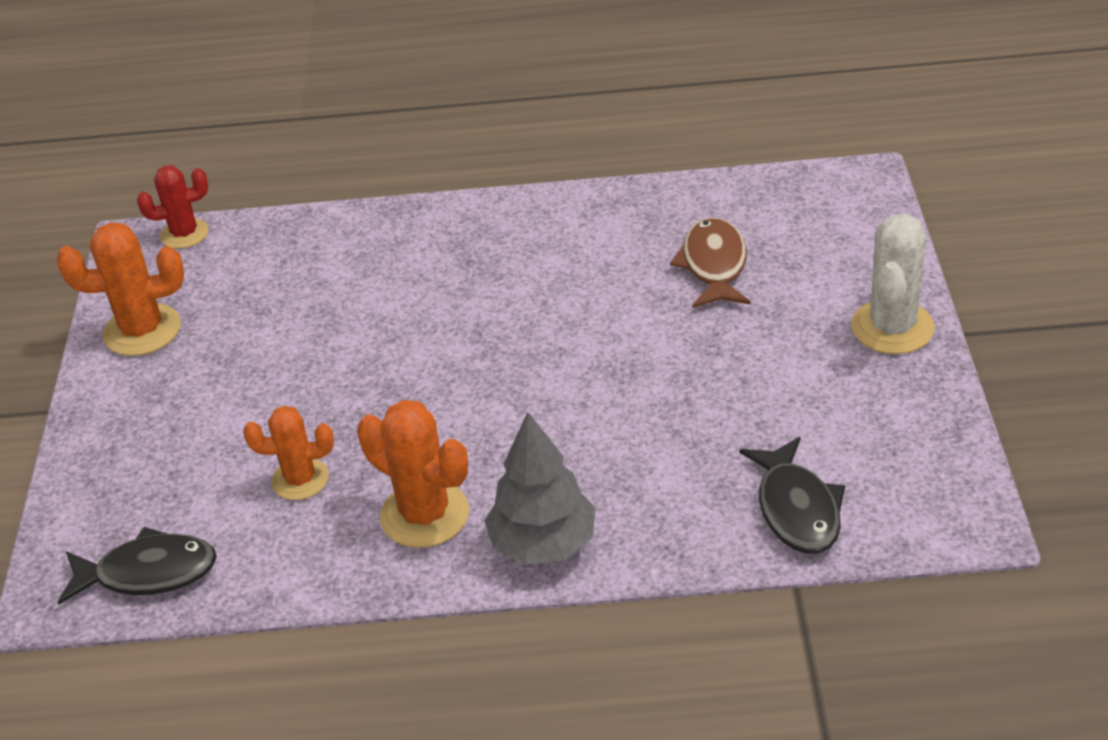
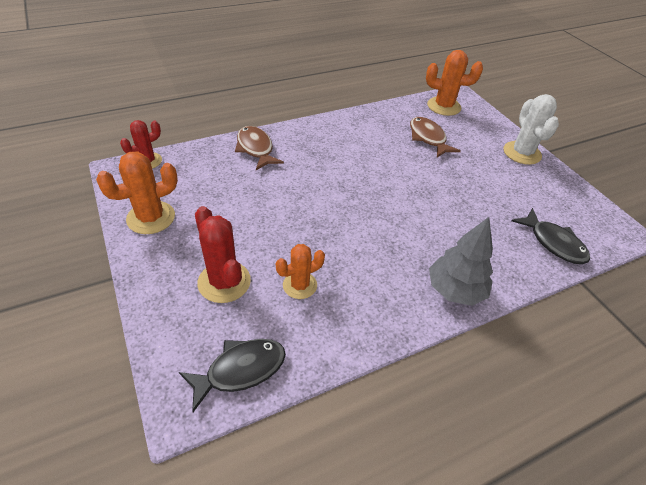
camera: 30 degrees left, 5 degrees up
orange cactus [357,400,469,548] -> orange cactus moved to [426,50,483,116]
none -> red cactus [195,206,251,303]
none -> brown fish [235,126,284,170]

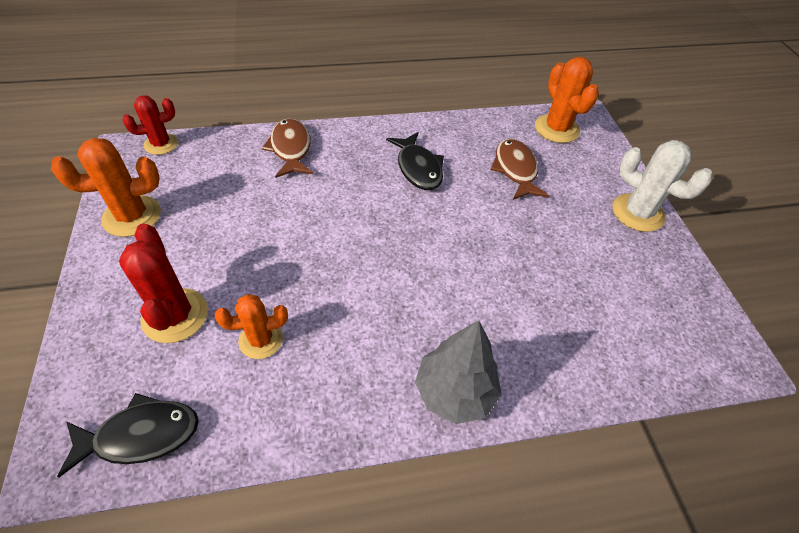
camera: 15 degrees right, 5 degrees up
orange cactus [426,50,483,116] -> orange cactus turned 45 degrees clockwise [535,57,599,143]
white cactus [503,94,559,165] -> white cactus turned 60 degrees counterclockwise [612,140,713,232]
black fish [512,208,590,264] -> black fish moved to [386,132,444,190]

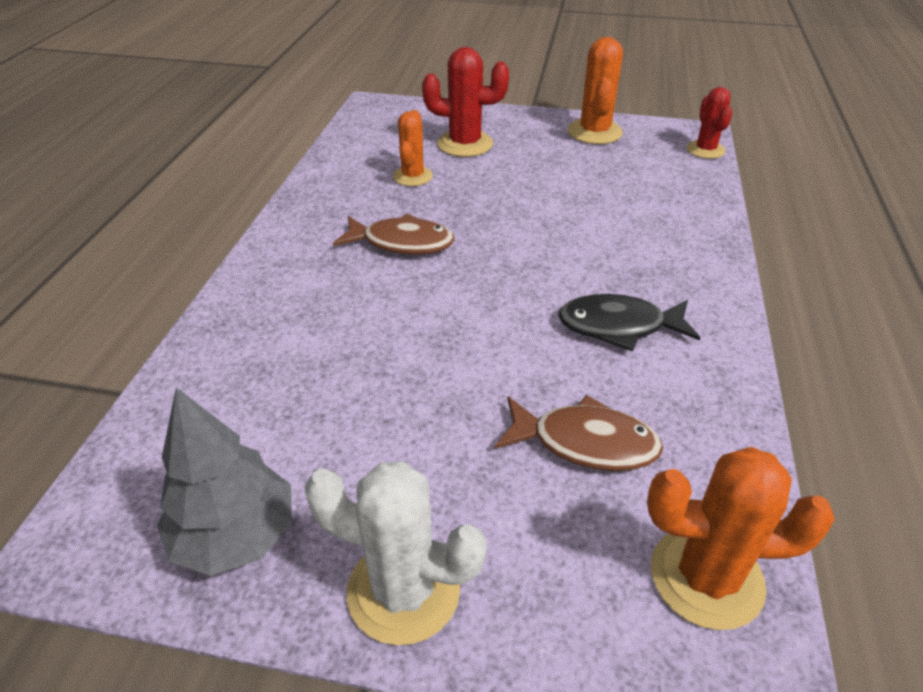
camera: 115 degrees right, 10 degrees down
black fish [57,393,199,478] -> none
brown fish [262,118,313,178] -> brown fish moved to [333,213,455,255]
grey tree [415,320,502,424] -> grey tree moved to [157,388,292,576]
white cactus [612,140,713,232] -> white cactus turned 45 degrees clockwise [304,461,487,645]

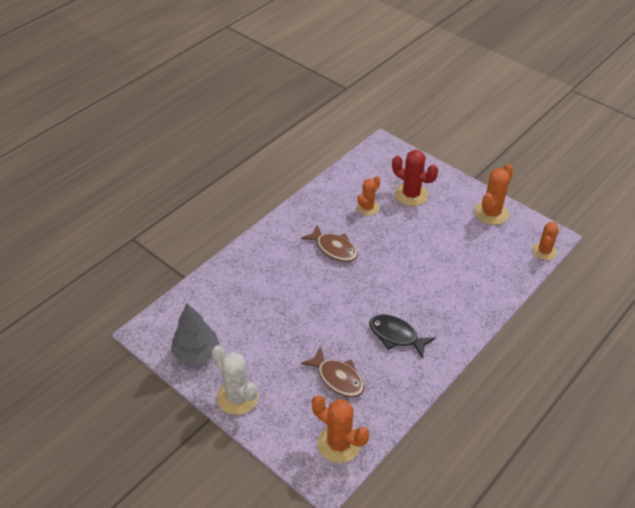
camera: 30 degrees right, 5 degrees up
red cactus [687,87,732,159] -> orange cactus [532,222,559,260]

